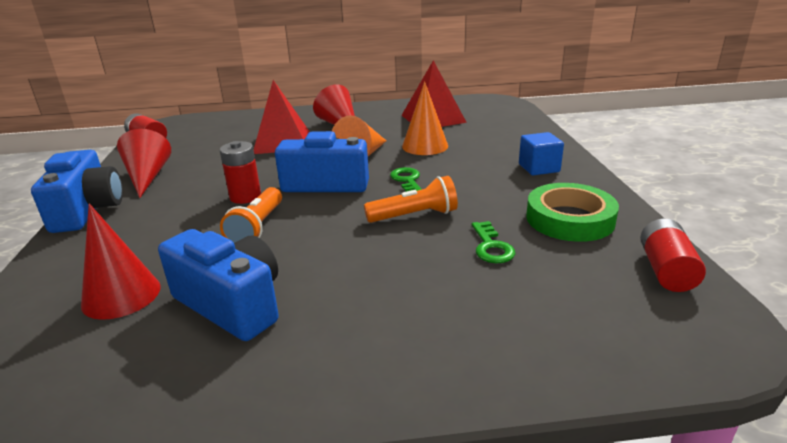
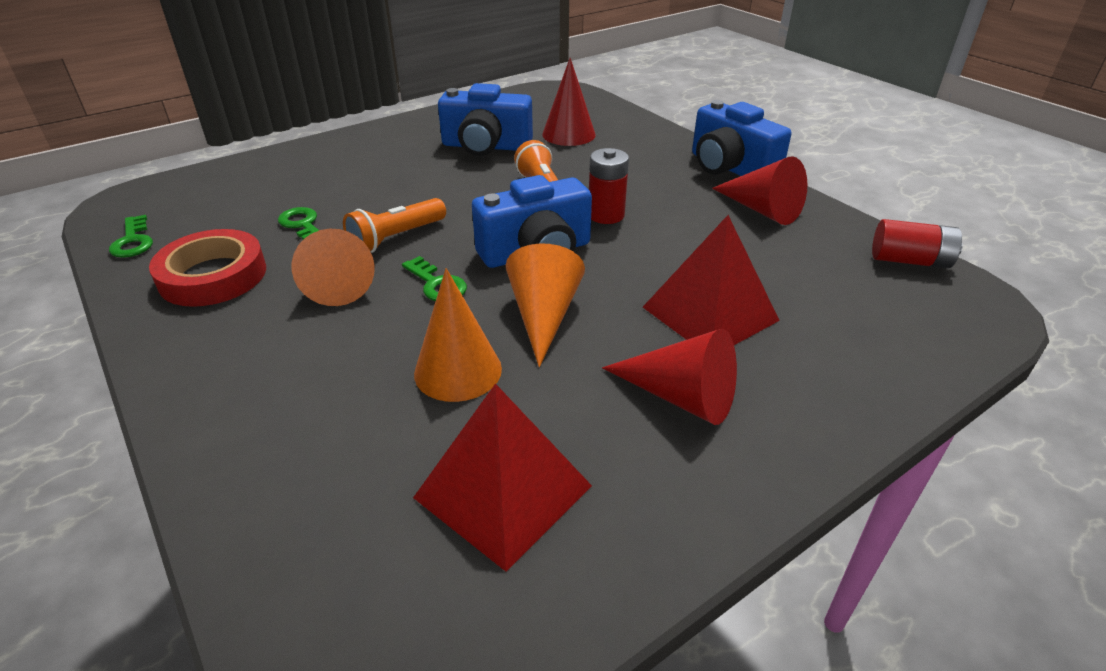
camera: 150 degrees right, 10 degrees up
blue cube [519,132,564,175] -> none
green tape [526,183,619,242] -> red tape [149,229,266,307]
red battery [640,219,706,292] -> green key [109,215,153,258]
none -> orange cone [292,229,375,306]

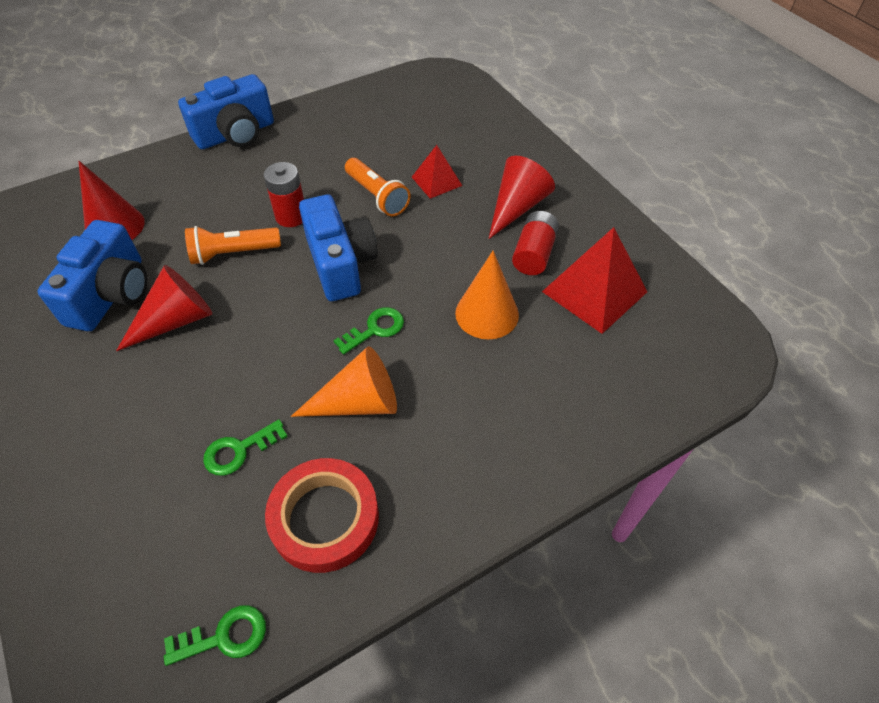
camera: 85 degrees left, 15 degrees up
orange flashlight [343,198,446,253] -> orange flashlight moved to [345,158,410,216]
orange cone [506,244,585,367] -> none
red pyramid [643,215,780,345] -> red pyramid [412,145,462,199], size x0.57
red cone [712,156,807,225] -> red cone moved to [116,265,212,351]
red battery [872,219,963,269] -> red battery moved to [512,211,559,275]

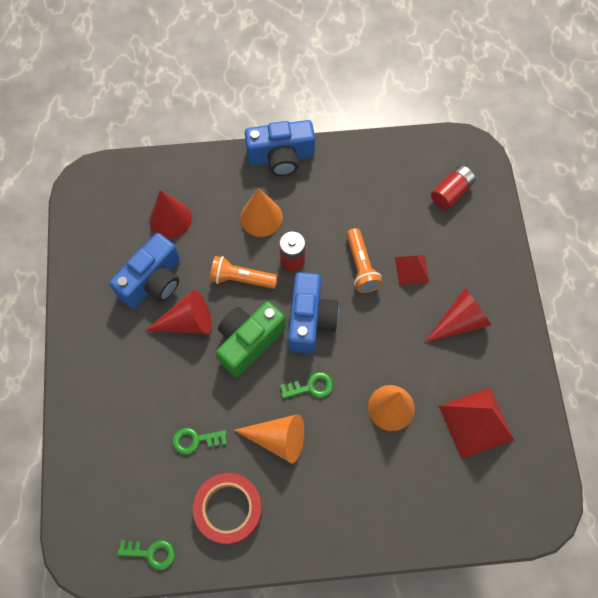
camera: 25 degrees right, 15 degrees up
red battery [512,211,559,275] -> red battery moved to [431,165,476,210]
none -> green camera [216,301,286,377]
none -> orange cone [240,188,283,237]

